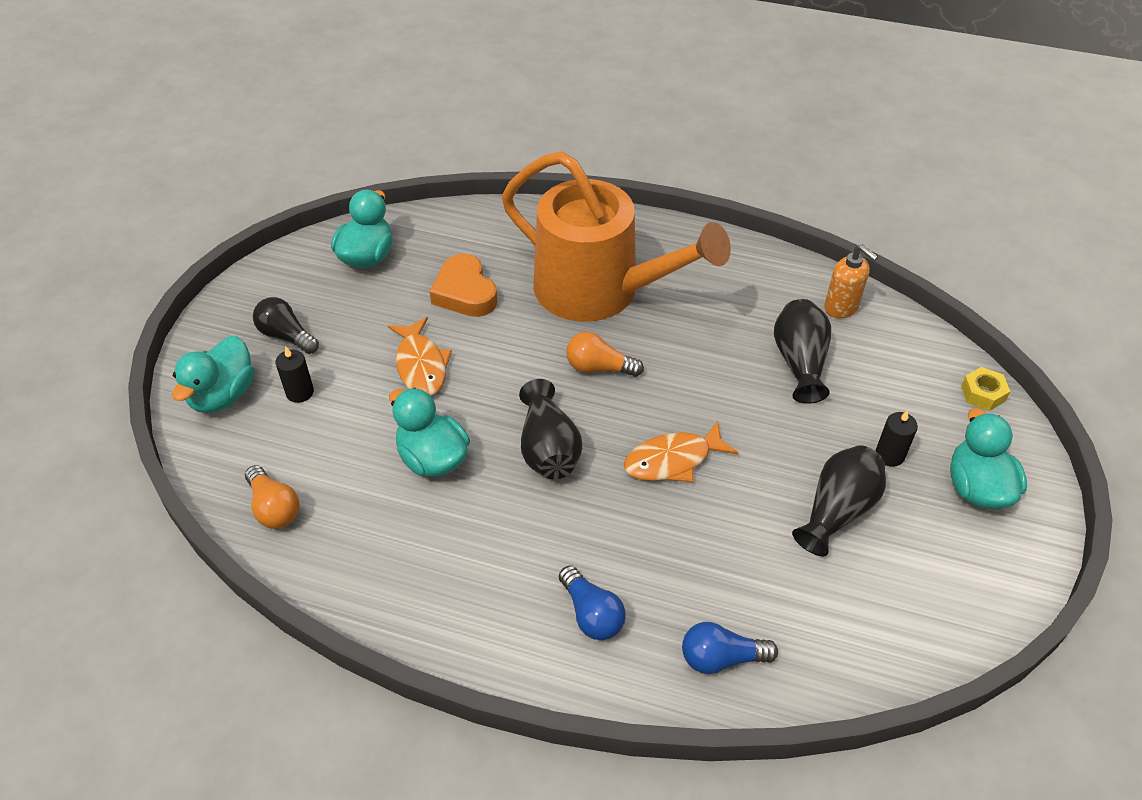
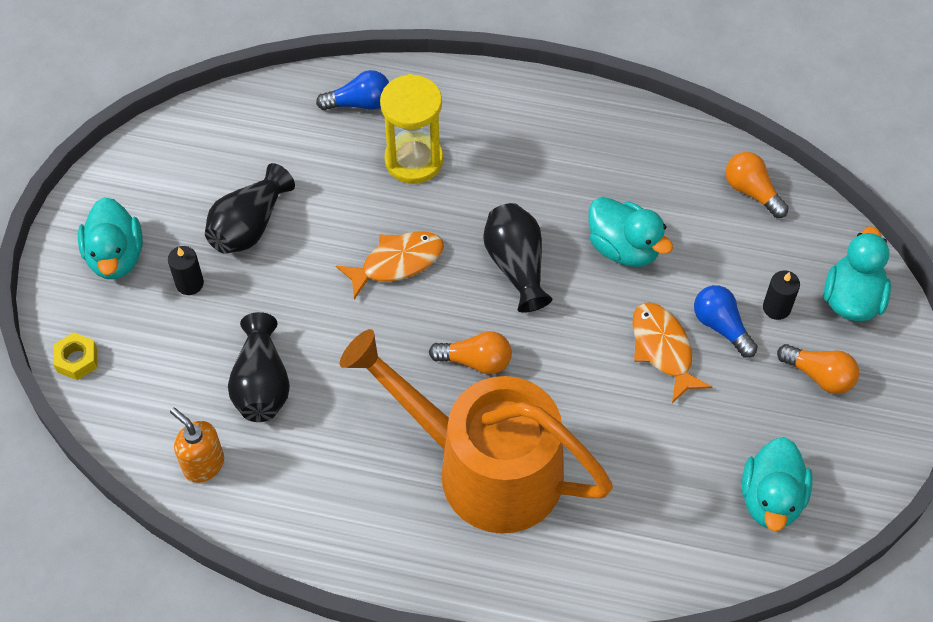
camera: 175 degrees right, 10 degrees up
black light bulb [253,297,319,354] -> orange light bulb [777,344,859,394]
orange heart [430,254,498,317] -> none
blue light bulb [559,565,626,640] -> blue light bulb moved to [694,285,758,358]
none -> yellow hourglass [380,74,443,184]

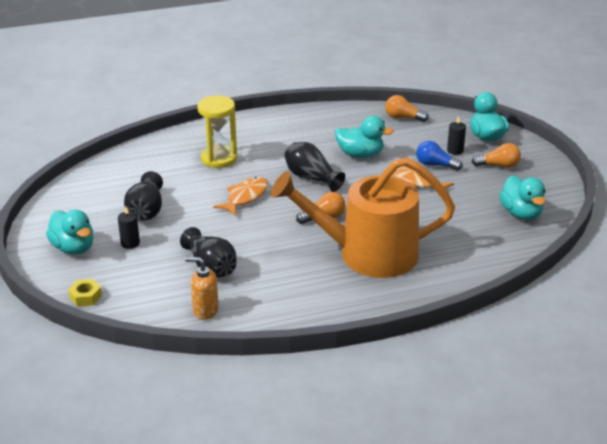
camera: 30 degrees left, 25 degrees down
blue light bulb [316,70,389,110] -> none

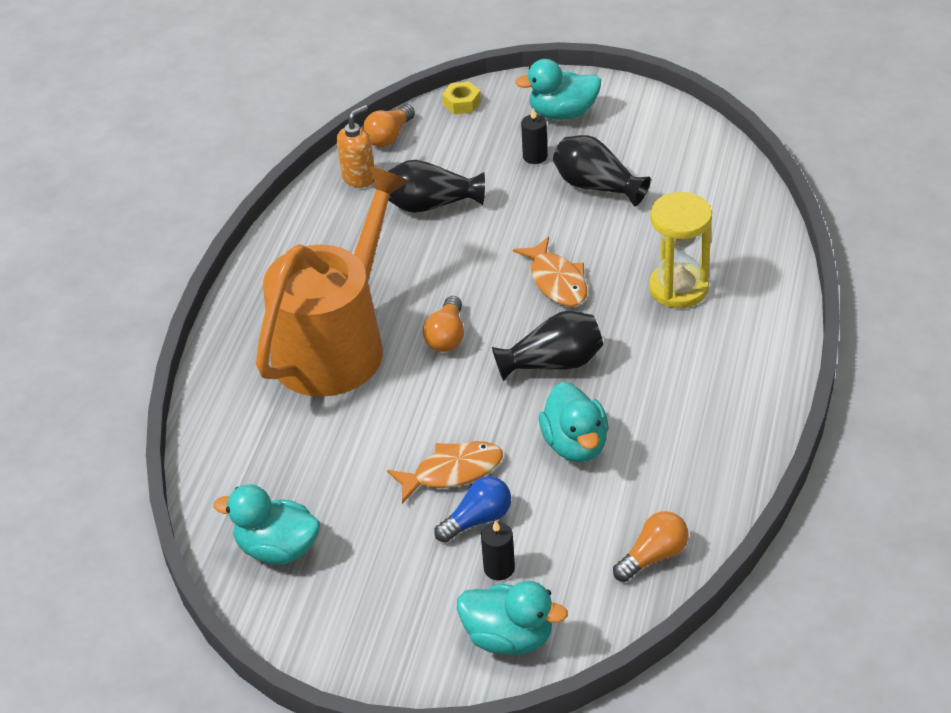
camera: 125 degrees right, 10 degrees up
turquoise duck [335,116,394,158] -> turquoise duck turned 60 degrees counterclockwise [539,382,609,462]
orange light bulb [472,143,521,168] -> orange light bulb moved to [363,104,415,147]

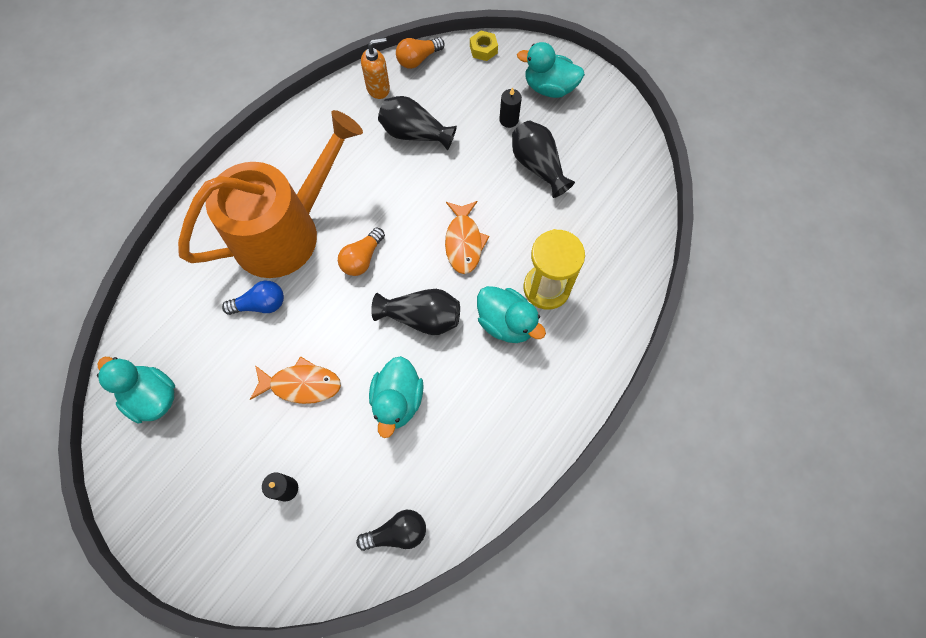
camera: 20 degrees right, 25 degrees up
blue light bulb [434,476,511,543] -> blue light bulb moved to [222,281,284,315]
turquoise duck [457,581,568,655] -> turquoise duck moved to [477,286,546,343]
orange light bulb [613,511,689,582] -> black light bulb [356,510,426,551]

